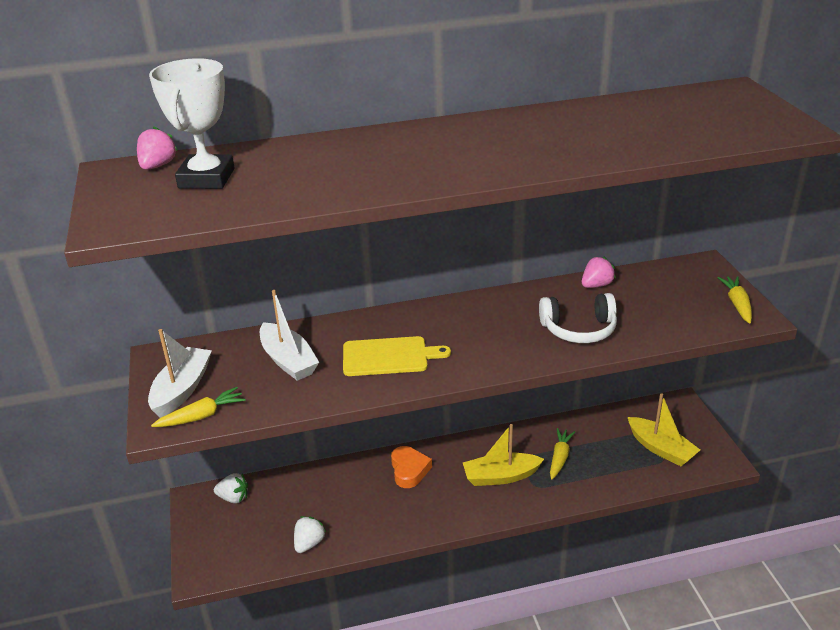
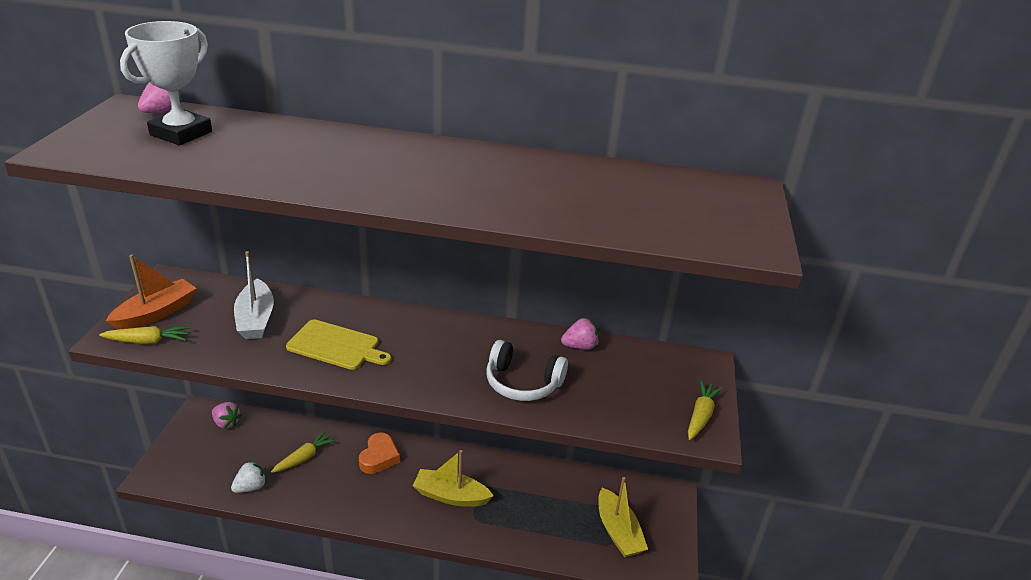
camera: 20 degrees right, 0 degrees up
white boat [148,329,212,418] -> orange boat [106,254,197,330]
white strawberry [214,473,248,503] -> pink strawberry [212,402,242,429]
yellow carrot [550,428,575,479] -> yellow carrot moved to [271,431,336,473]

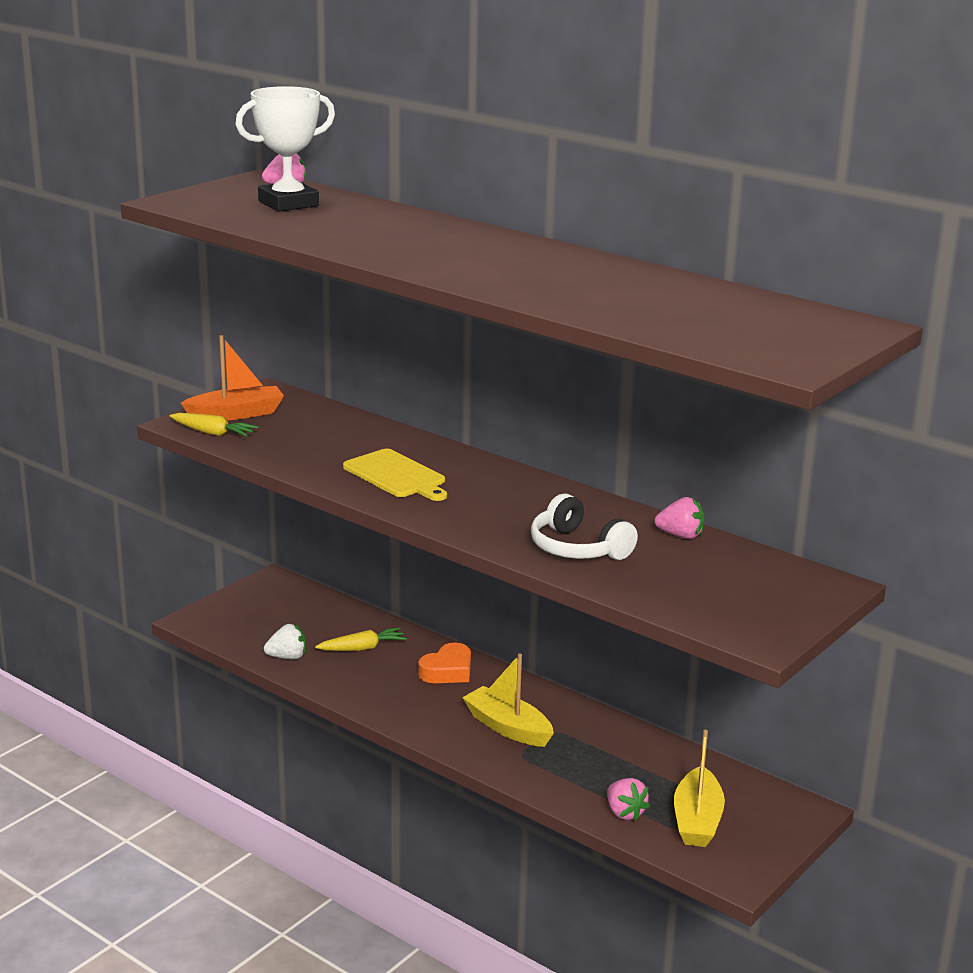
camera: 30 degrees right, 10 degrees down
pink strawberry [212,402,242,429] -> pink strawberry moved to [607,778,650,821]
white boat [234,251,274,339] -> none
yellow carrot [688,380,723,440] -> none

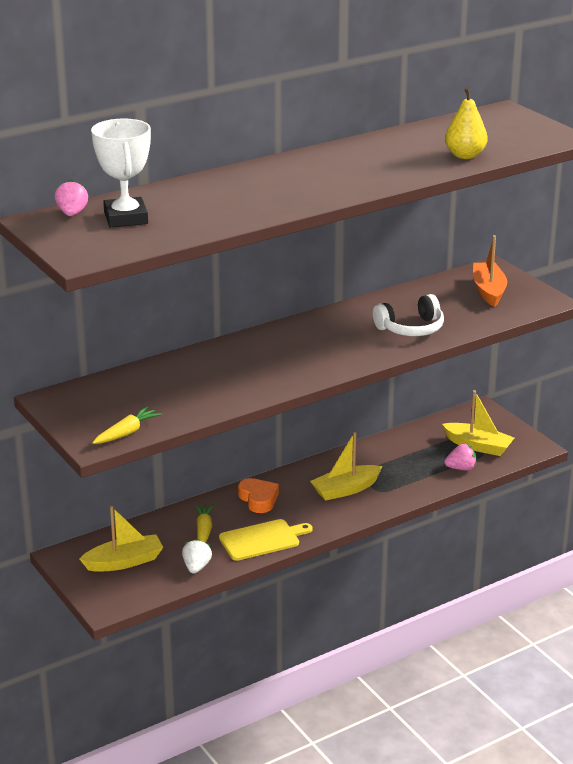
camera: 70 degrees left, 5 degrees up
orange boat [181,335,284,421] -> orange boat moved to [473,235,507,307]
yellow cutting board [343,449,447,501] -> yellow cutting board moved to [219,519,313,561]
pink strawberry [655,497,704,539] -> none
none -> yellow boat [80,506,163,572]
none -> yellow pear [445,87,488,159]

